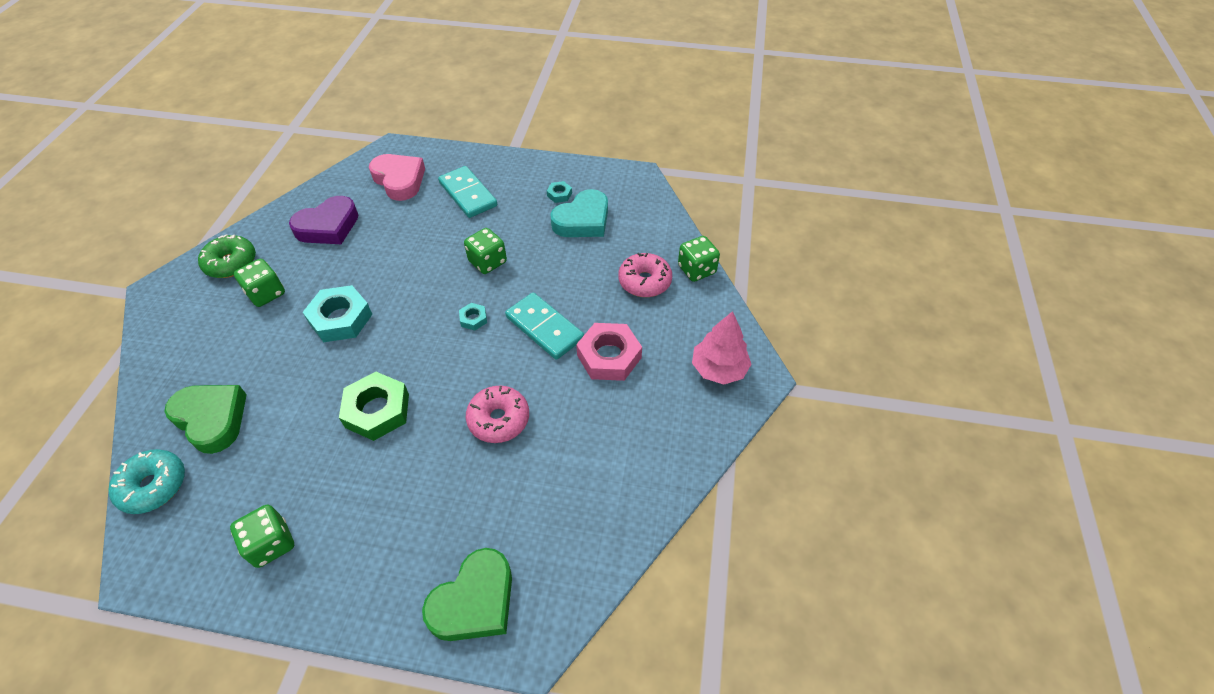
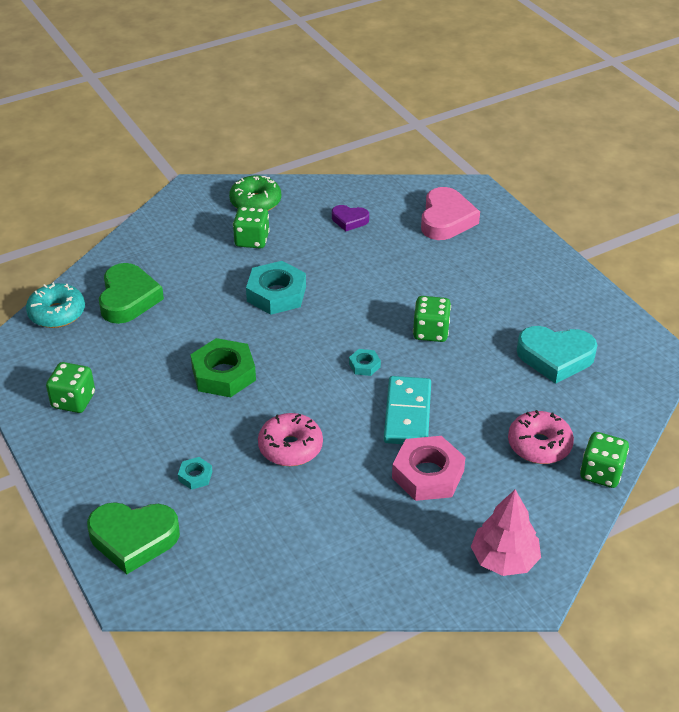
camera: 50 degrees right, 10 degrees down
purple heart [289,196,358,244] -> purple heart [332,205,369,231], size x0.56
turquoise domino [438,166,497,218] -> none
turquoise nut [547,181,572,203] -> turquoise nut moved to [178,457,212,490]

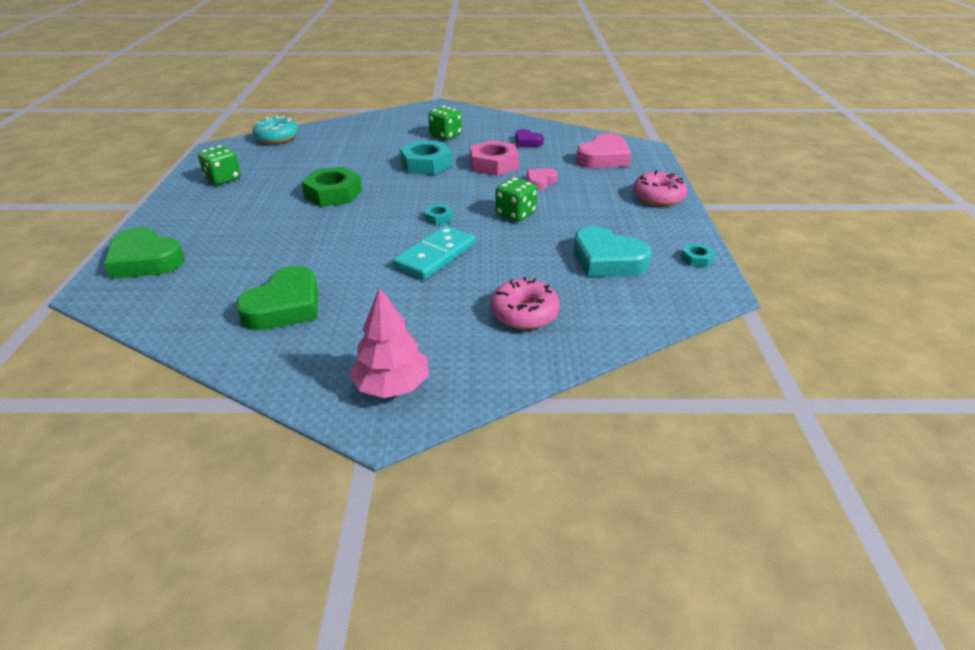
camera: 30 degrees right, 5 degrees down
green heart [99,263,164,324] -> green heart moved to [236,266,318,330]
turquoise nut [178,457,212,490] -> turquoise nut moved to [680,243,715,267]
green donut [229,175,281,211] -> none
pink donut [258,413,323,466] -> pink donut moved to [633,170,687,206]
pink nut [392,436,466,501] -> pink nut moved to [470,140,519,176]
green dice [580,432,629,488] -> none
none -> pink heart [527,168,557,190]

